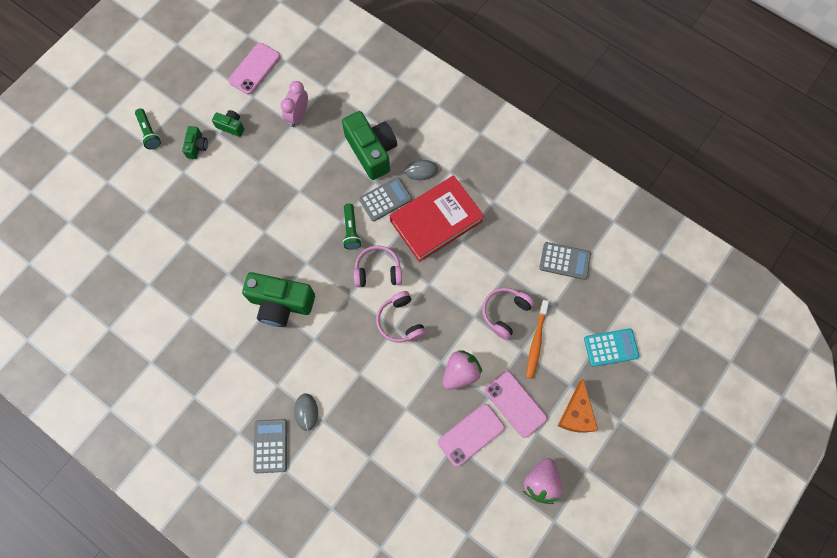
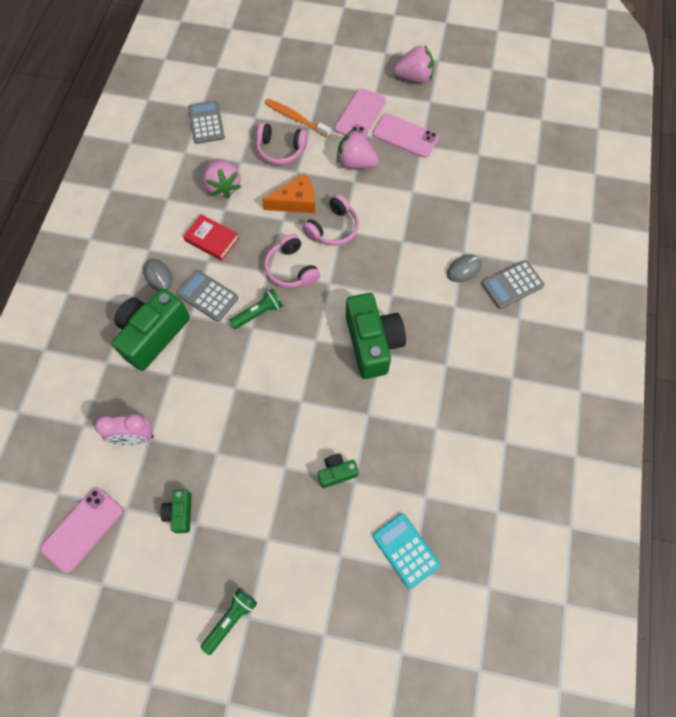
camera: 115 degrees left, 5 degrees down
green camera [182,126,208,159] -> green camera moved to [318,454,359,488]
pink phone [228,43,280,94] -> pink phone turned 60 degrees counterclockwise [40,487,123,573]
red book [390,175,484,262] -> red book [183,214,239,261], size x0.52
orange toothbrush [526,300,549,379] -> orange toothbrush turned 135 degrees counterclockwise [265,99,331,138]
orange cheese [558,379,598,433] -> orange cheese moved to [262,173,315,213]
turquoise calculator [584,328,639,367] -> turquoise calculator moved to [372,513,441,589]
none -> pink strawberry [203,159,241,198]

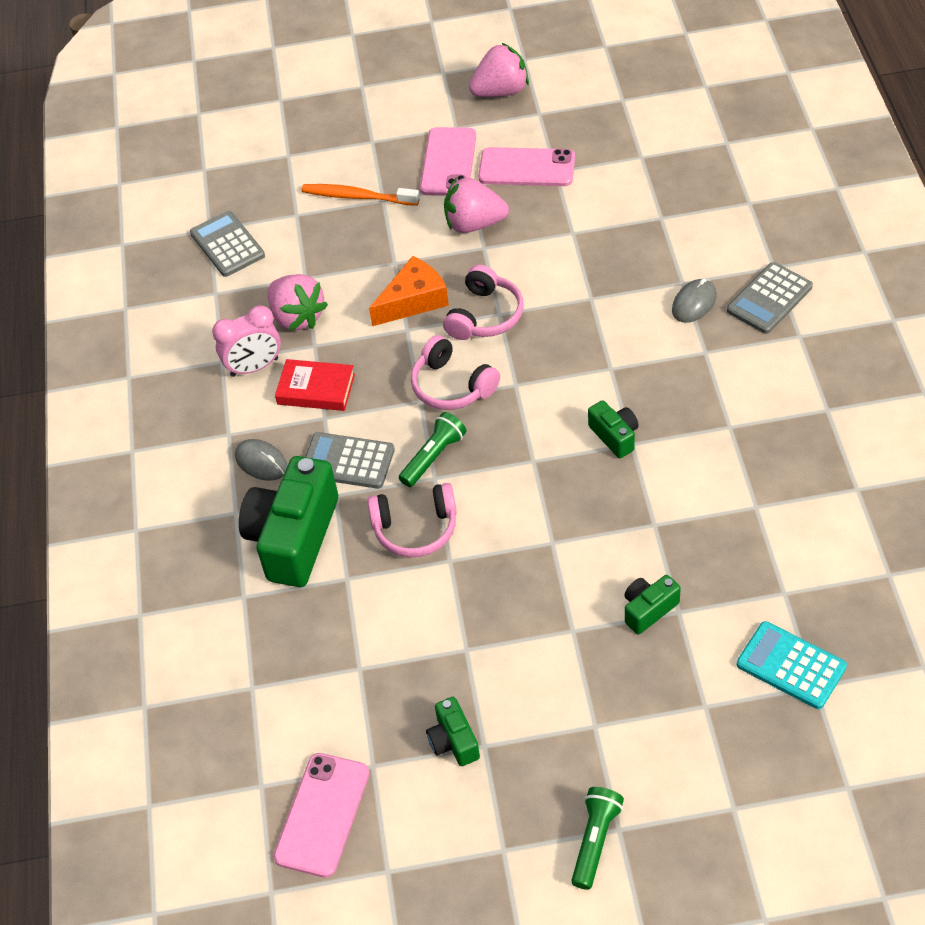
camera: 15 degrees left, 15 degrees down
pink clock [95,414,154,445] -> pink clock moved to [212,305,281,377]
pink headphones [257,123,308,165] -> pink headphones moved to [367,483,457,557]
green camera [346,293,406,379] -> green camera [588,400,639,458], size x0.48

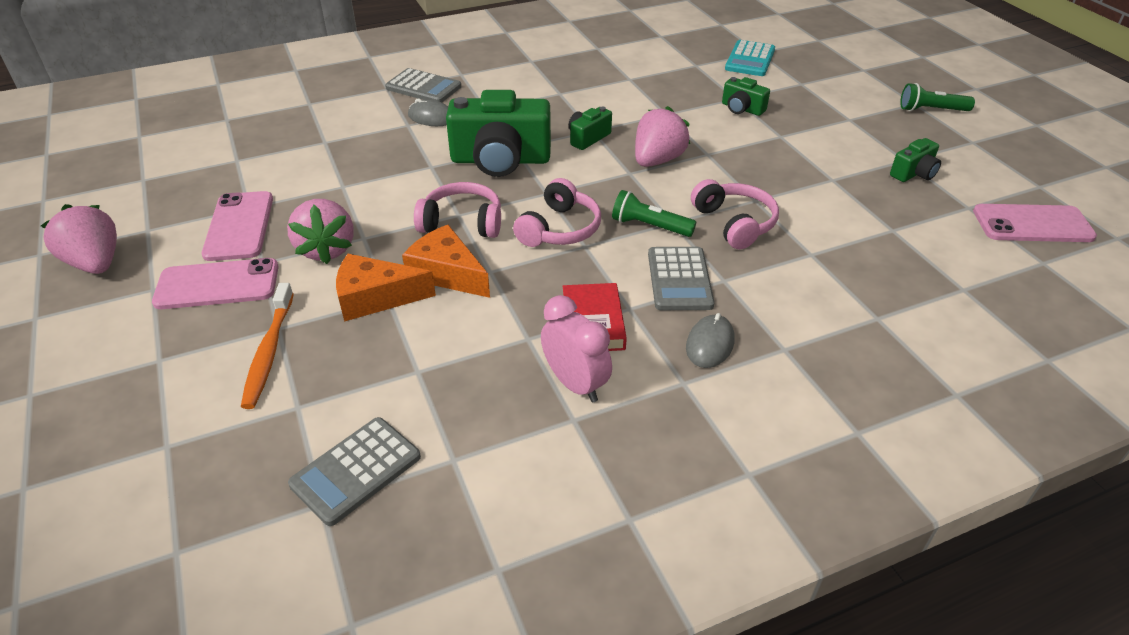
camera: 110 degrees left, 10 degrees down
green camera [239,456,338,587] -> green camera moved to [446,90,551,177]
pink strawberry [268,274,328,331] -> pink strawberry moved to [635,106,690,167]
none -> orange cheese [336,254,436,321]

